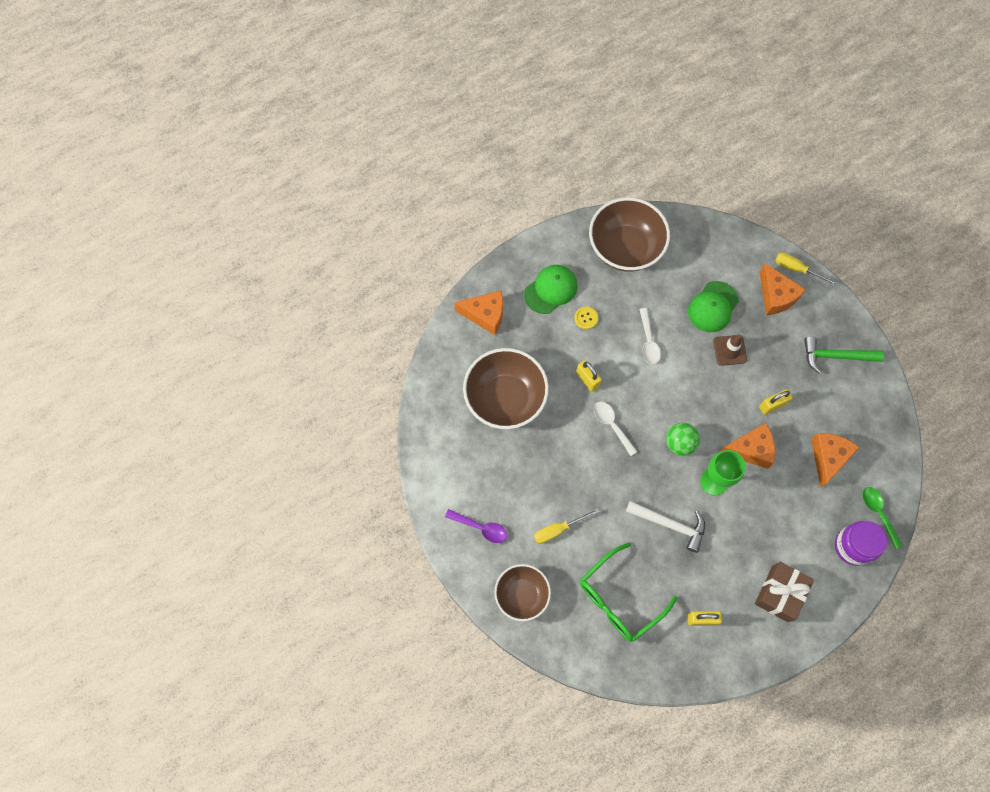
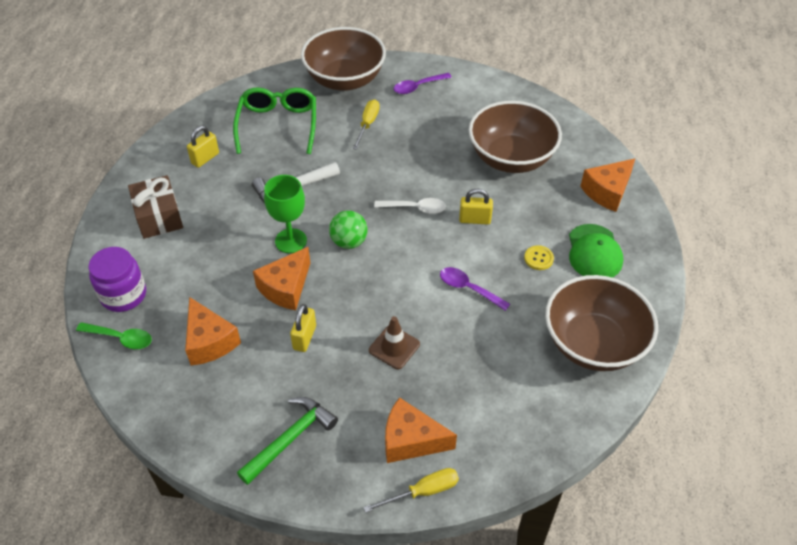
camera: 130 degrees right, 20 degrees down
brown bowl [494,564,551,621] -> brown bowl [301,27,386,91], size x1.60
white spoon [639,308,661,364] -> purple spoon [440,267,510,311]
green cap [688,281,739,332] -> none

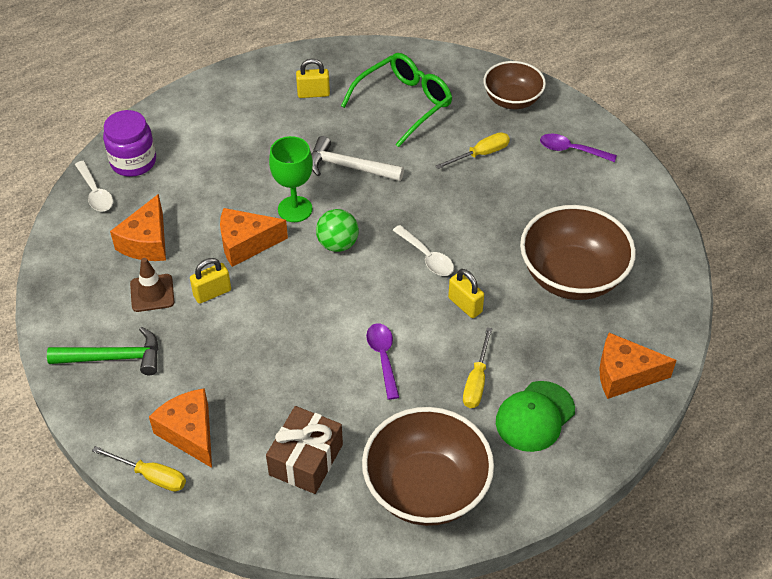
camera: 45 degrees right, 0 degrees up
green spoon [76,322,152,349] -> white spoon [75,161,113,212]
brown gift [128,175,183,239] -> brown gift moved to [266,406,343,494]
brown bowl [301,27,386,91] -> brown bowl [483,61,546,109], size x0.62
brown traffic cone [369,316,420,369] -> brown traffic cone moved to [130,258,174,312]
yellow button [524,245,554,270] -> yellow screwdriver [463,327,492,408]

